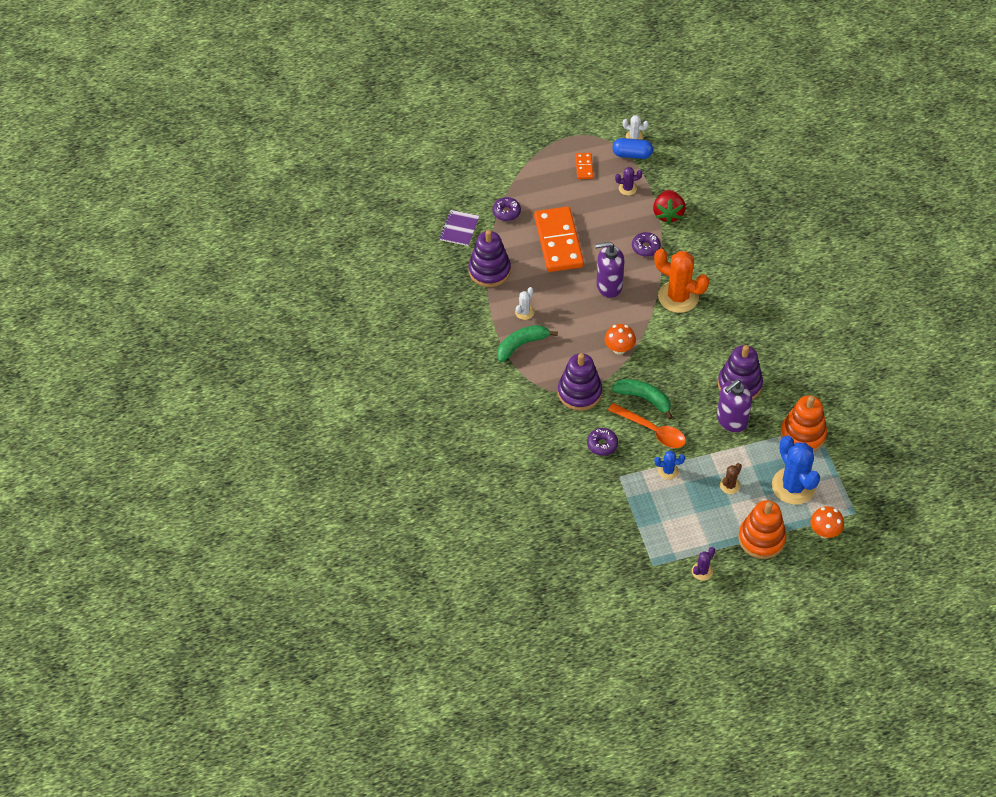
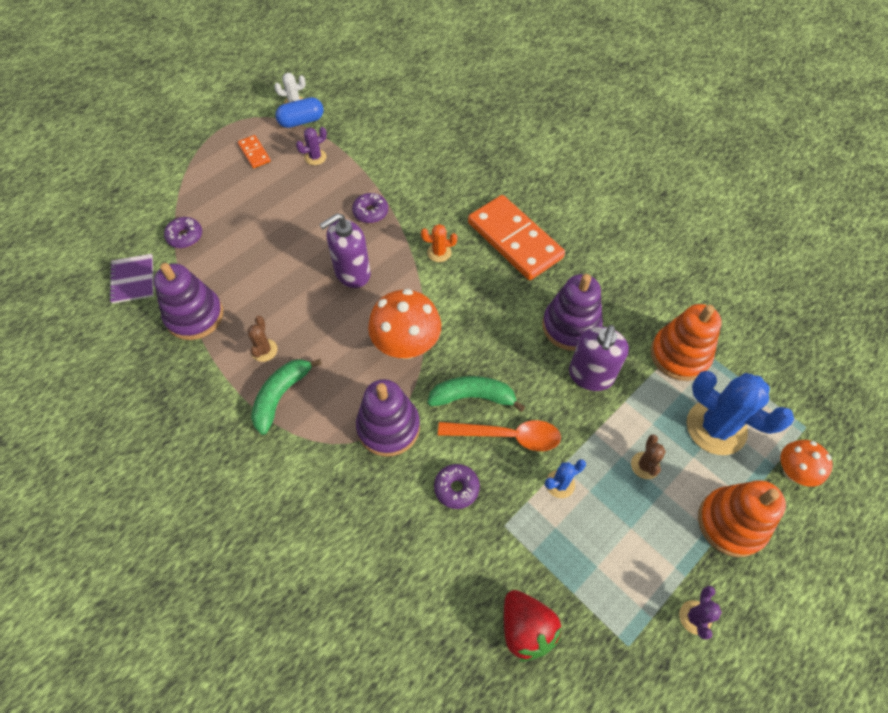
camera: 30 degrees left, 5 degrees up
white cactus [515,287,534,320] -> brown cactus [247,316,278,362]
orange domino [534,206,584,272] -> orange domino moved to [468,195,565,280]
orange mushroom [605,324,636,355] -> orange mushroom [368,289,441,359], size x1.67
red strawberry [653,190,686,224] -> red strawberry moved to [504,590,561,662]
orange cactus [654,249,709,313] -> orange cactus [421,224,457,262], size x0.47

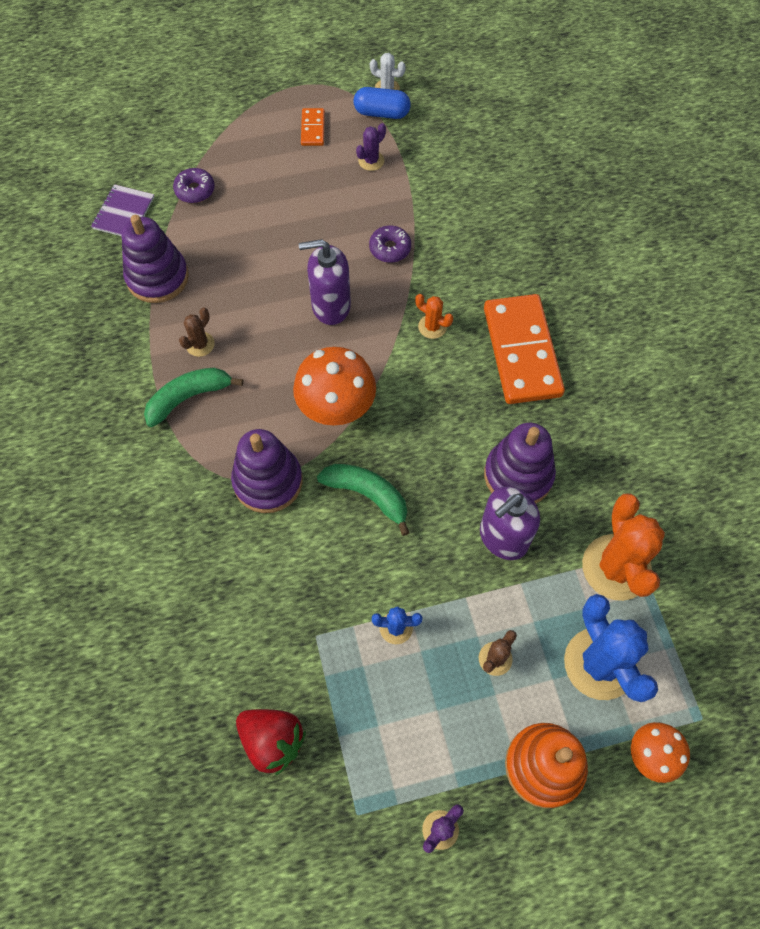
camera: 30 degrees right, 5 degrees up
purple cactus [296,127,327,165] -> purple cactus turned 45 degrees counterclockwise [356,123,386,171]
purple donut [434,464,480,509] -> none
orange spoon [438,420,561,451] -> none
red strawberry [504,590,561,662] -> red strawberry turned 60 degrees counterclockwise [236,709,306,776]
orange stacking toy [651,304,722,381] -> orange cactus [582,493,665,601]

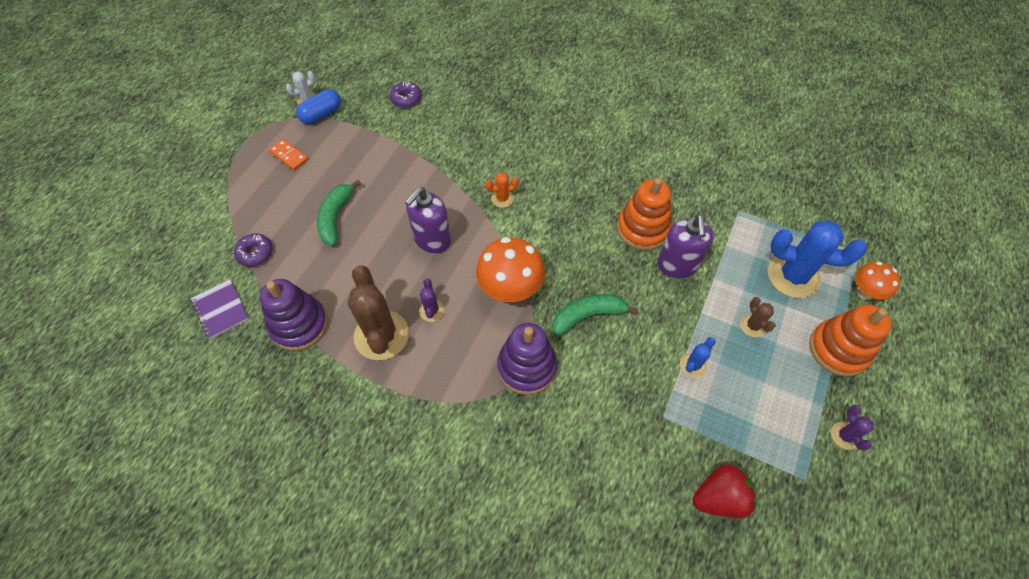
camera: 50 degrees left, 5 degrees down
green banana [144,368,243,427] -> green banana moved to [317,180,361,246]
brown cactus [179,307,215,357] -> brown cactus [348,265,409,360], size x2.13
purple cactus [356,123,386,171] -> purple cactus moved to [419,279,444,322]
purple donut [369,225,411,263] -> purple donut moved to [390,82,421,108]
orange domino [484,294,565,404] -> none
purple stacking toy [484,423,556,503] -> orange stacking toy [617,178,672,250]
orange cactus [582,493,665,601] -> none

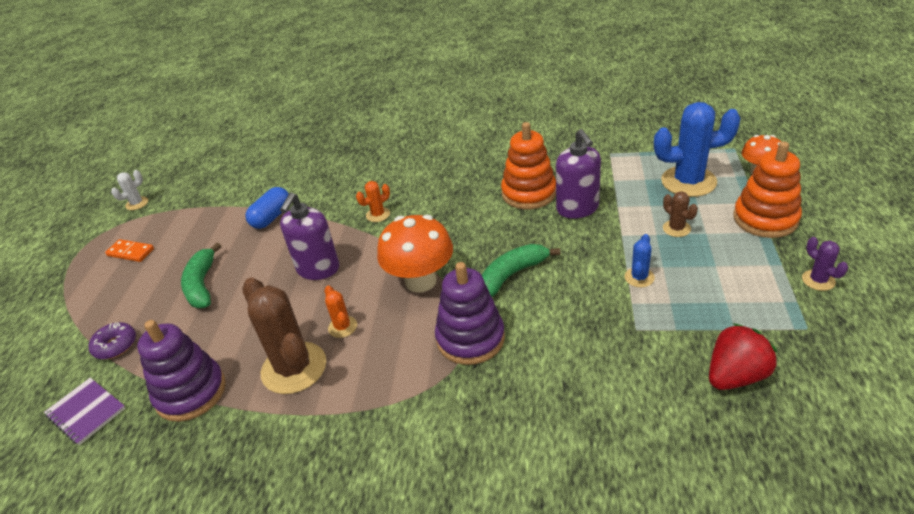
camera: 15 degrees left, 20 degrees down
blue capsule [296,89,341,124] -> blue capsule moved to [245,187,289,229]
purple donut [390,82,421,108] -> none
purple cactus [419,279,444,322] -> orange cactus [324,286,357,338]

